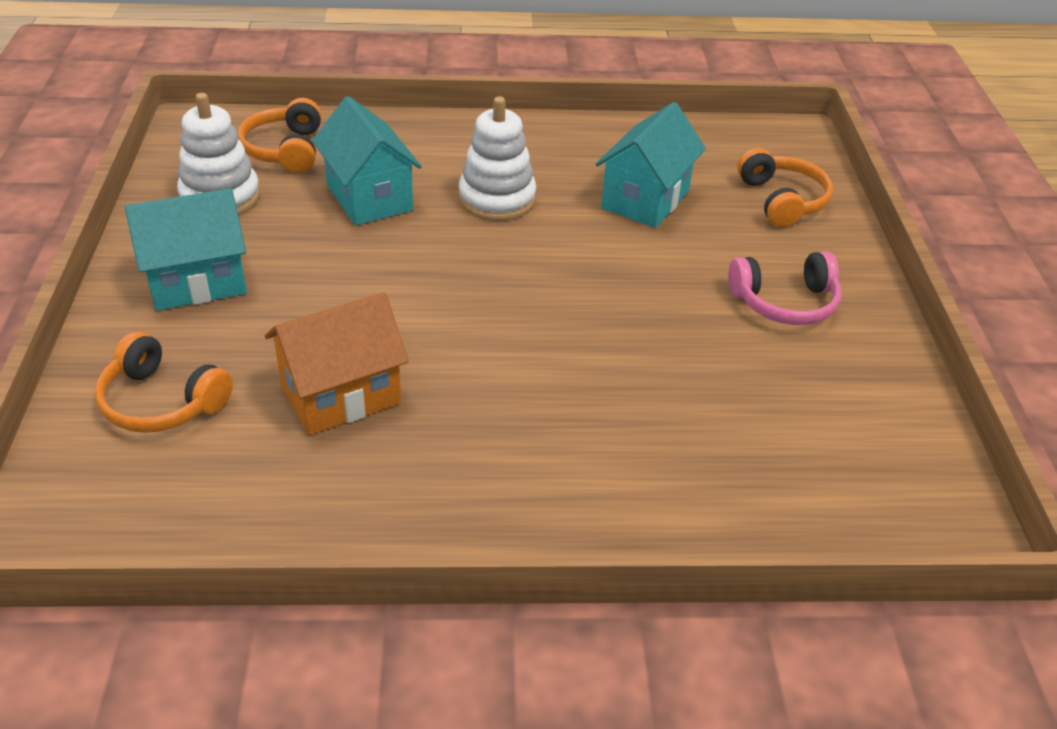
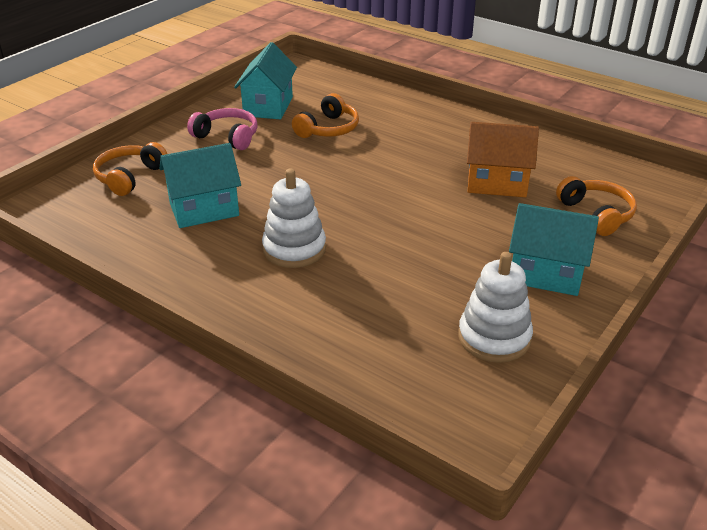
camera: 140 degrees left, 5 degrees down
orange headphones [238,98,321,173] -> orange headphones moved to [292,93,359,138]
turquoise house [312,96,422,225] -> turquoise house moved to [234,42,297,119]

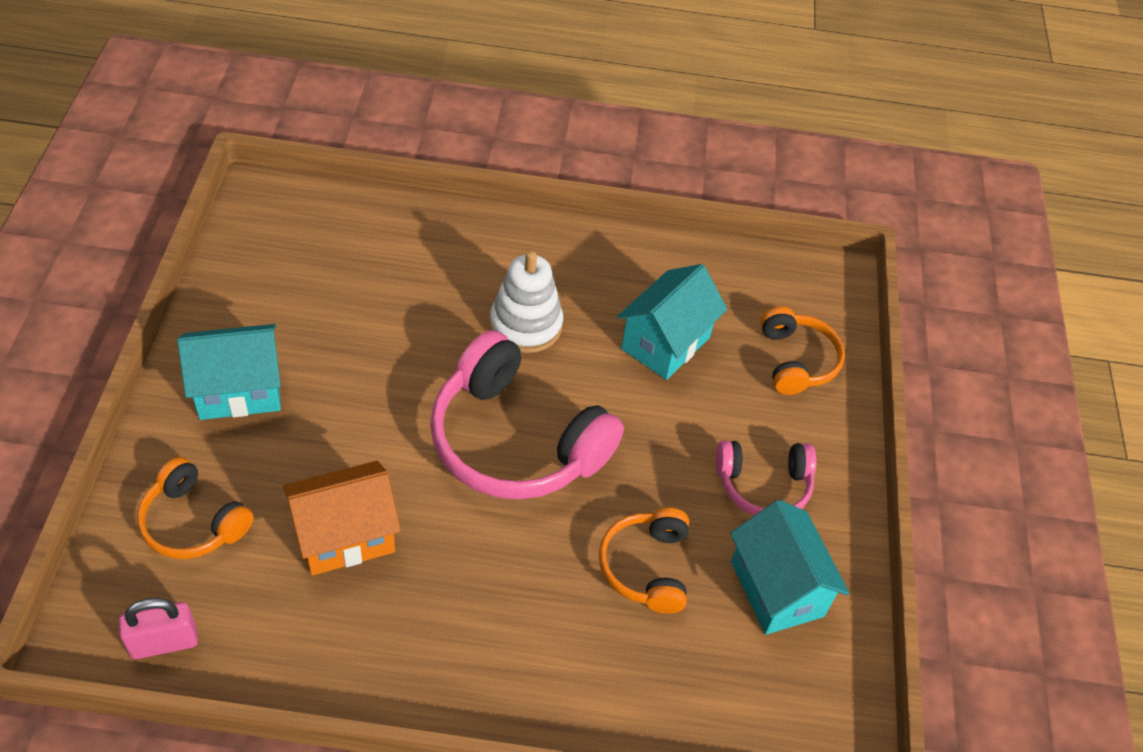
camera: 145 degrees right, 15 degrees up
white stacking toy [458,252,533,363] -> none
none -> pink padlock [119,598,198,659]
none -> pink headphones [430,330,624,499]

